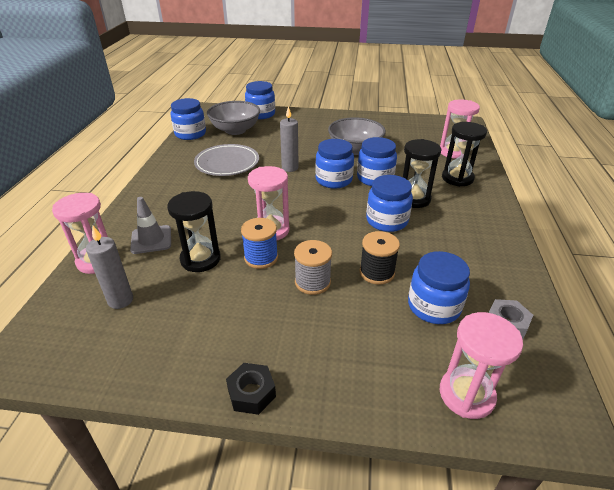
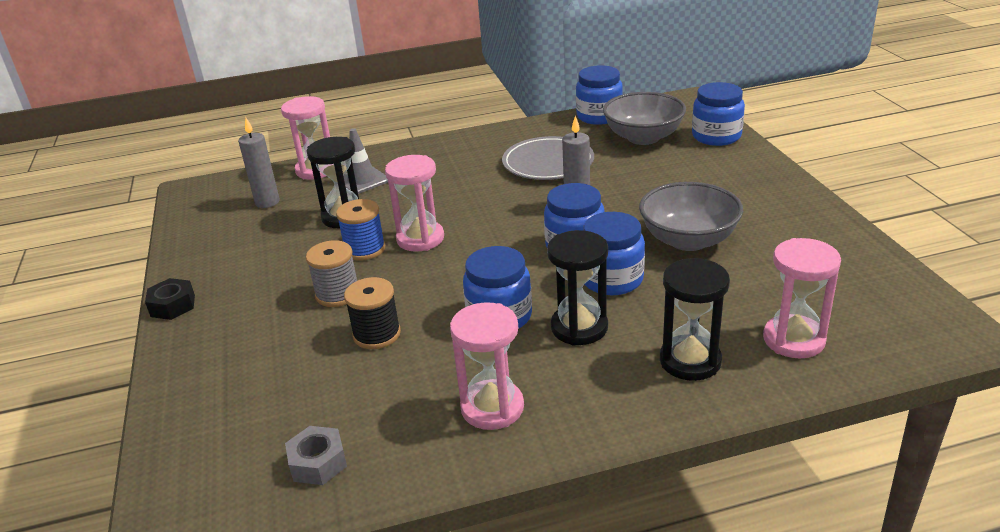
camera: 70 degrees right, 5 degrees down
blue jar [408,251,470,324] -> none
pink hourglass [440,312,523,419] -> pink hourglass moved to [450,303,524,430]

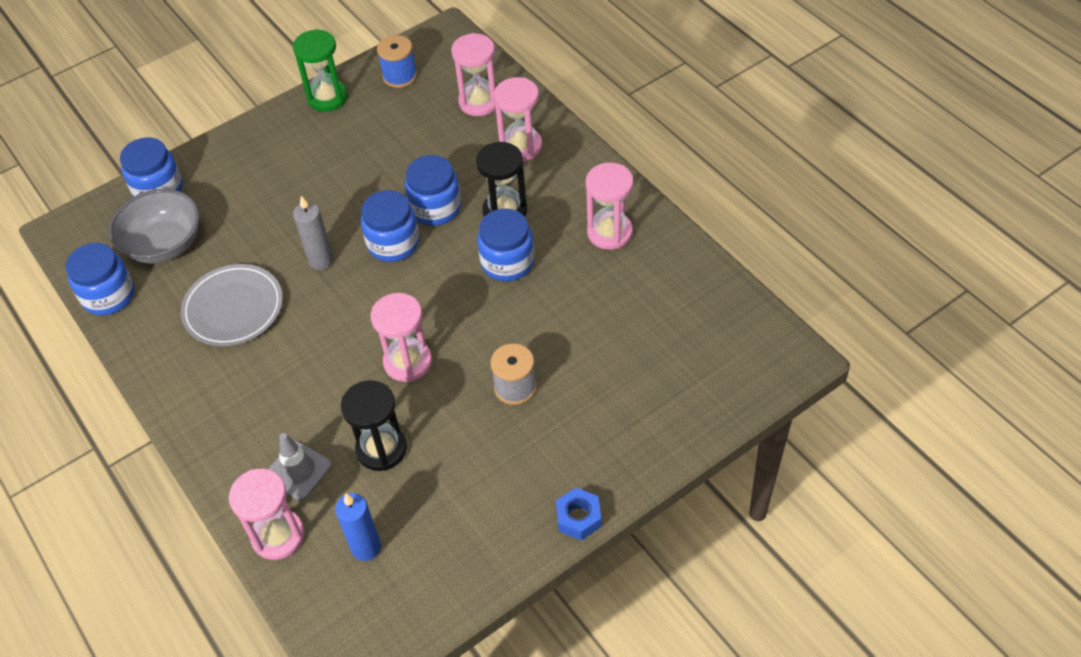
camera: 110 degrees left, 20 degrees up
black nut [145,278,195,320] -> blue nut [556,488,601,540]
grey candle [238,118,280,208] -> blue candle [335,493,381,561]
grey nut [285,426,347,485] -> none
blue spool [336,199,385,261] -> blue spool moved to [377,35,417,88]
black spool [344,277,401,349] -> none
grey bowl [639,182,743,251] -> none
black hourglass [660,258,730,381] -> pink hourglass [494,77,542,161]
none -> green hourglass [293,29,348,112]

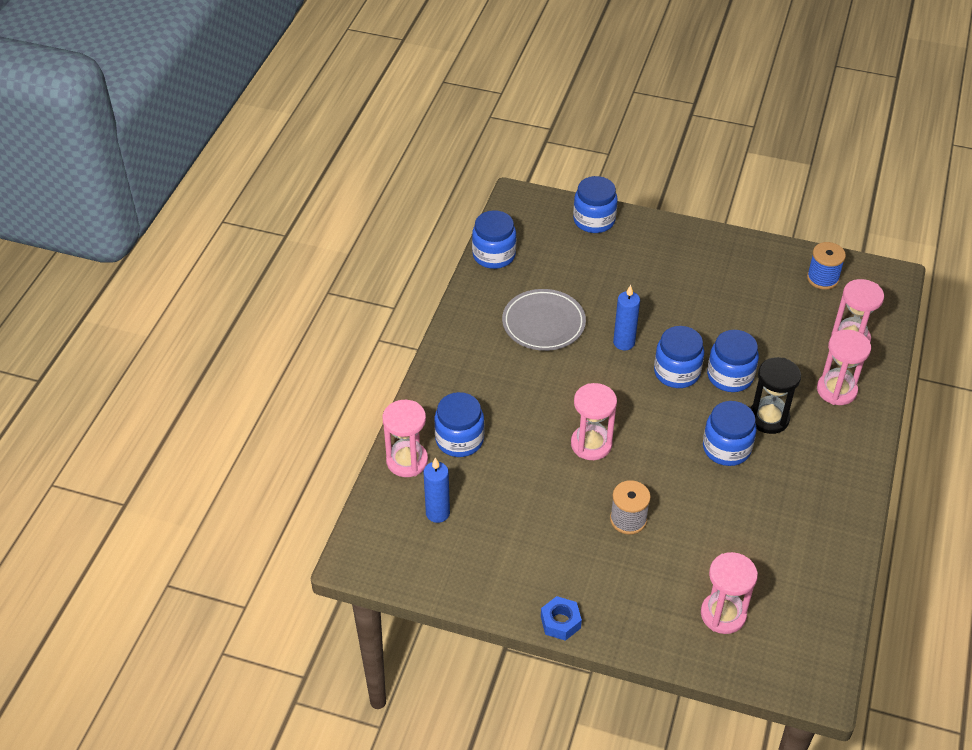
camera: 50 degrees right, 5 degrees down
grey bowl [109,189,200,264] -> none
grey traffic cone [268,433,332,500] -> blue jar [434,392,484,457]
green hourglass [293,29,348,112] -> none
grey candle [293,196,334,270] -> blue candle [613,285,640,350]
black hourglass [341,380,407,471] -> none
pink hourglass [586,163,633,250] -> pink hourglass moved to [701,552,758,634]

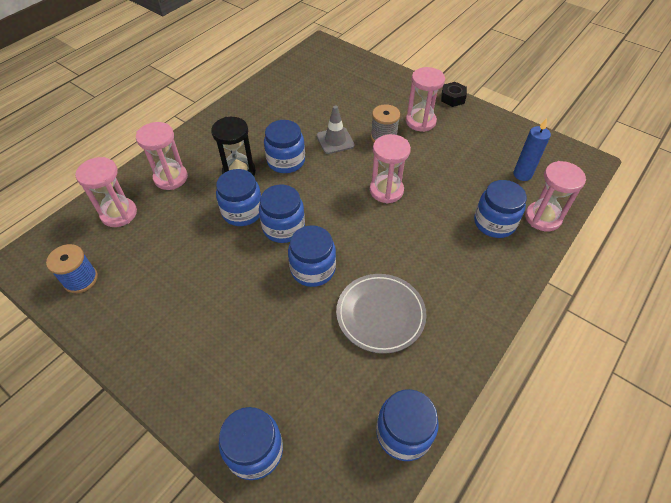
camera: 160 degrees left, 5 degrees up
blue nut [541,596,582,641] -> black nut [441,82,467,107]
blue candle [613,285,640,350] -> blue jar [288,225,336,287]
pink hourglass [701,552,758,634] -> pink hourglass moved to [406,67,445,132]
none -> grey traffic cone [317,105,355,154]

